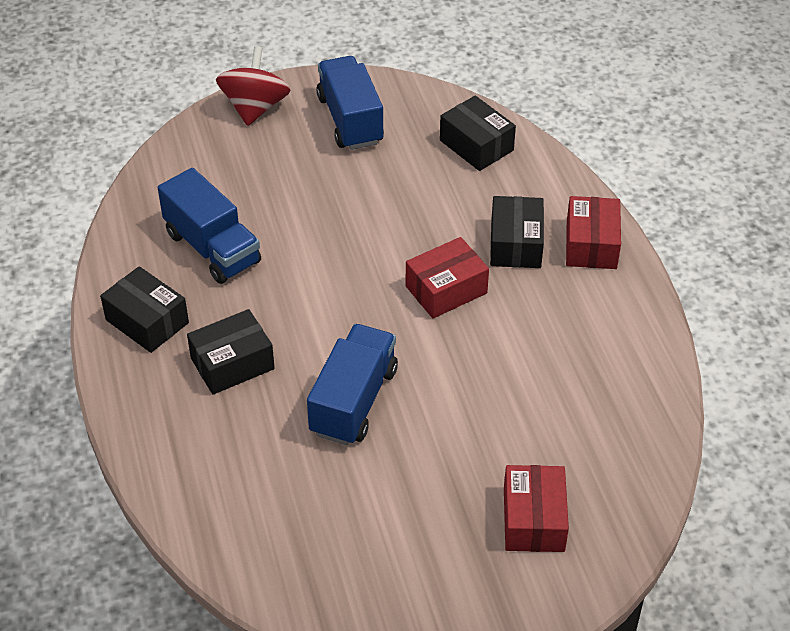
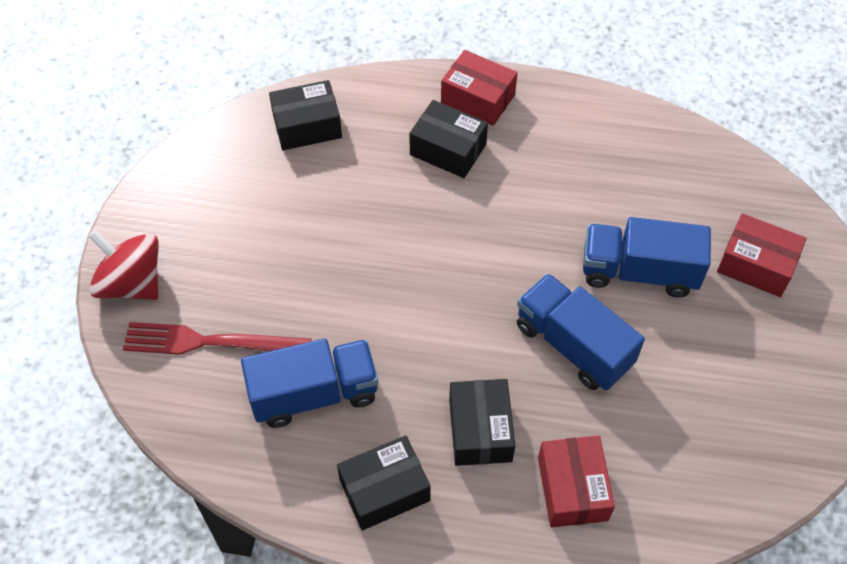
camera: 65 degrees left, 10 degrees up
blue truck [317,56,384,150] -> blue truck moved to [583,217,711,298]
red box [406,237,489,318] -> red box moved to [538,435,615,527]
none -> red fork [123,322,312,355]

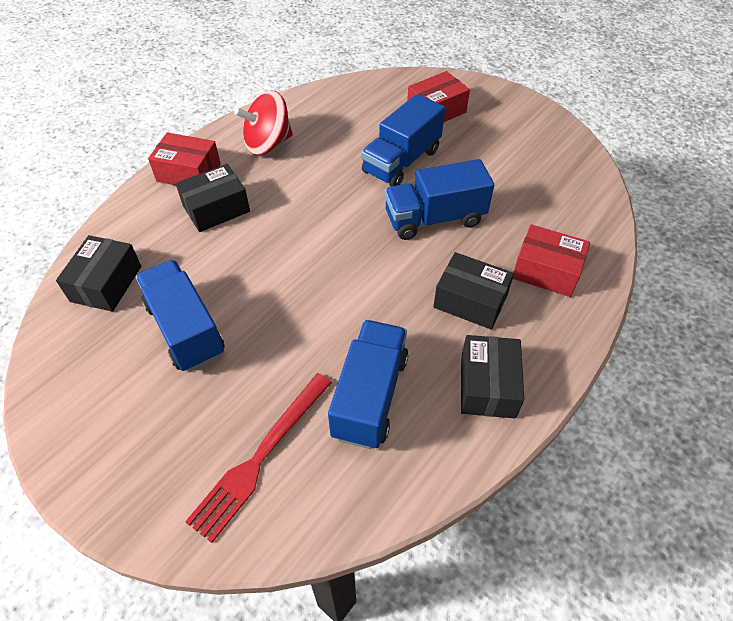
camera: 60 degrees left, 5 degrees down
red spinning top [88,230,159,300] -> red spinning top moved to [234,91,293,155]
red box [441,50,517,126] -> red box turned 45 degrees clockwise [148,132,221,185]
none -> blue truck [136,260,225,372]

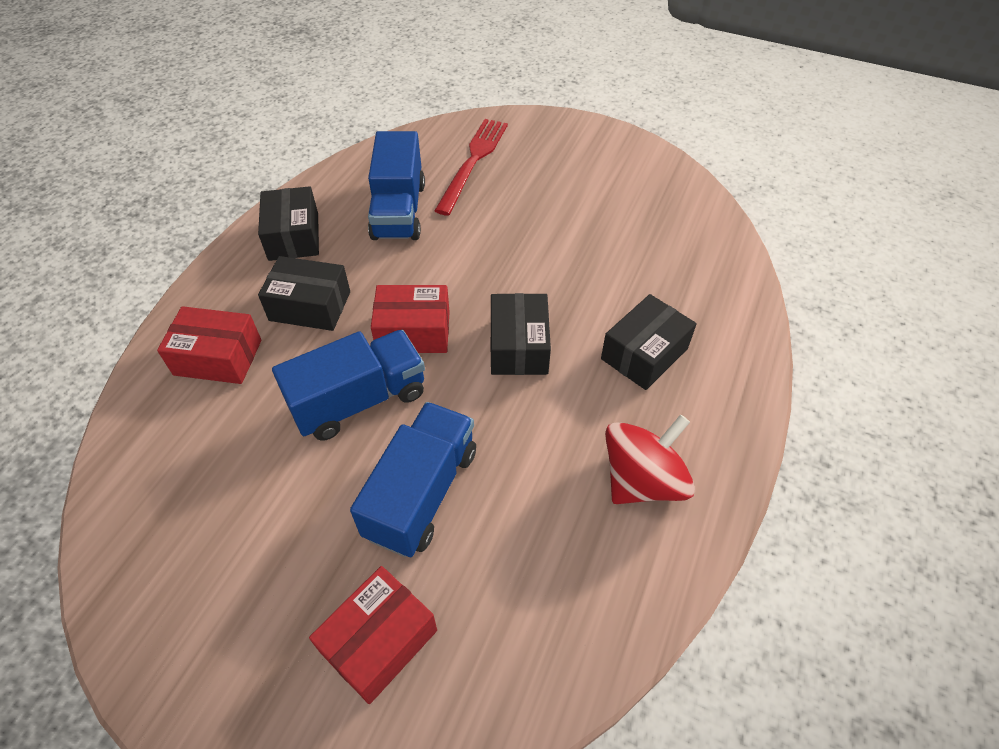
camera: 165 degrees right, 0 degrees up
black box [56,235,141,312] -> black box moved to [491,293,551,375]
blue truck [136,260,225,372] -> none
red box [148,132,221,185] -> red box moved to [371,285,450,353]

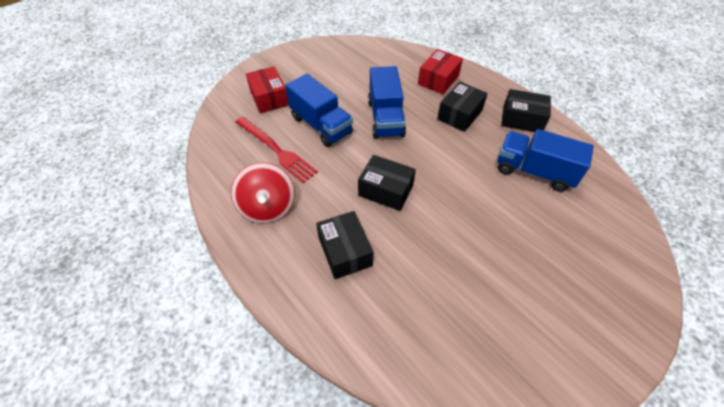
camera: 115 degrees right, 0 degrees up
red box [371,285,450,353] -> none
red fork [434,119,508,216] -> red fork moved to [235,117,318,183]

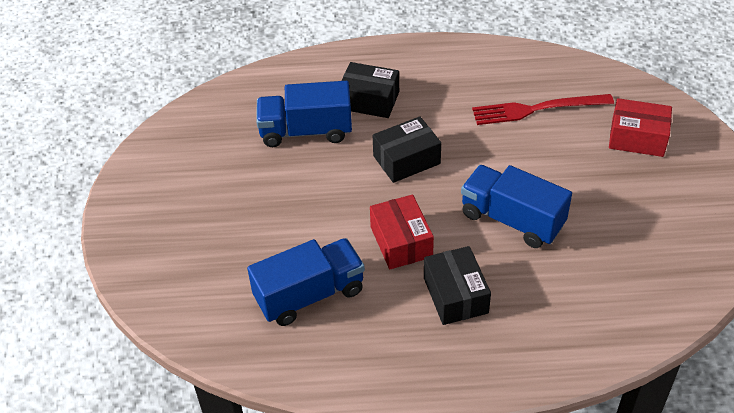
camera: 130 degrees right, 5 degrees down
red spinning top [231,162,295,224] -> none
blue truck [285,74,353,147] -> blue truck moved to [256,81,352,147]
red box [418,49,463,94] -> red box moved to [370,195,434,269]
black box [501,89,551,132] -> none

